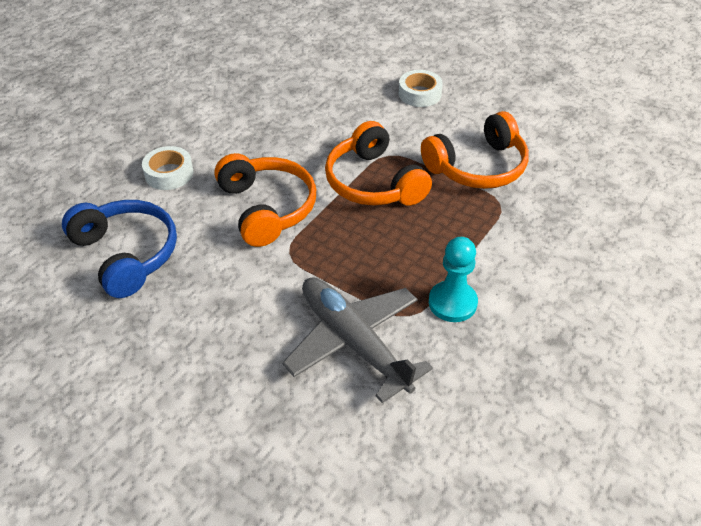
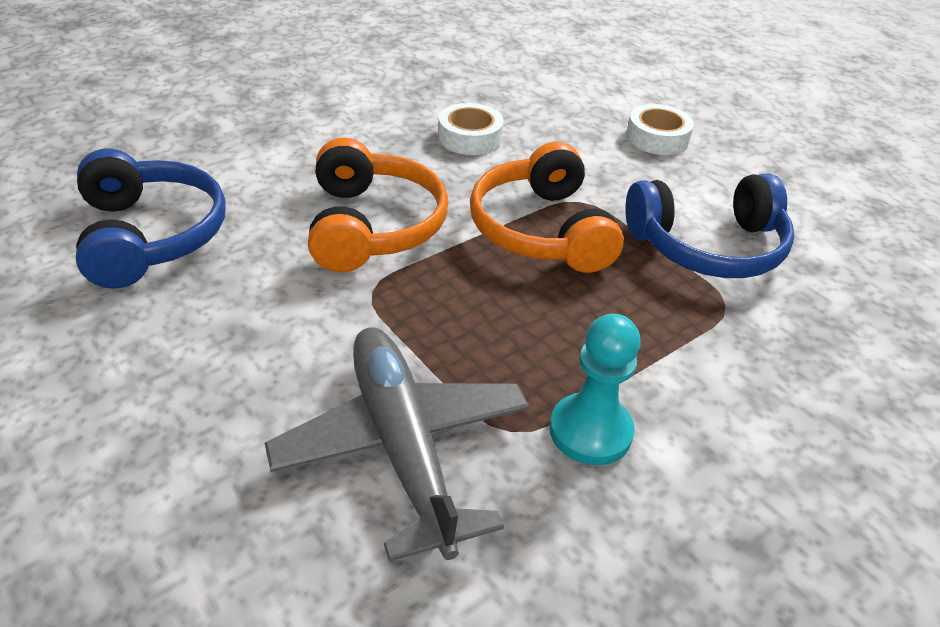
camera: 15 degrees right, 5 degrees down
white tape [142,146,193,190] -> white tape moved to [438,103,504,155]
orange headphones [421,111,529,189] -> blue headphones [625,173,794,278]

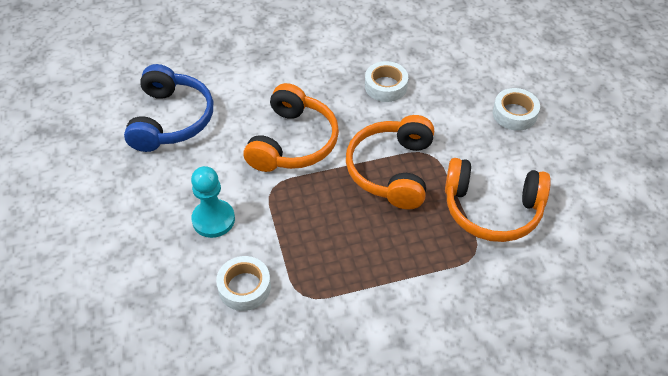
camera: 25 degrees right, 10 degrees up
grey plane [265,327,530,562] -> white tape [216,256,271,311]
turquoise pawn [550,314,641,465] -> turquoise pawn moved to [191,166,235,238]
blue headphones [625,173,794,278] -> orange headphones [445,158,551,242]

